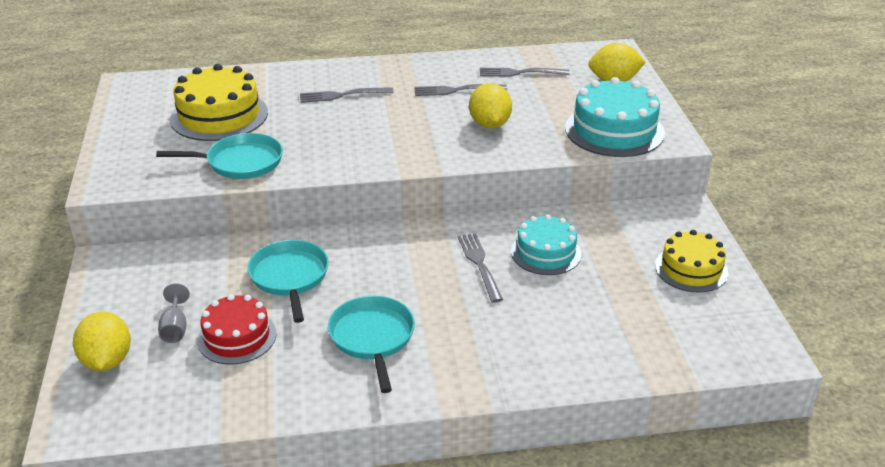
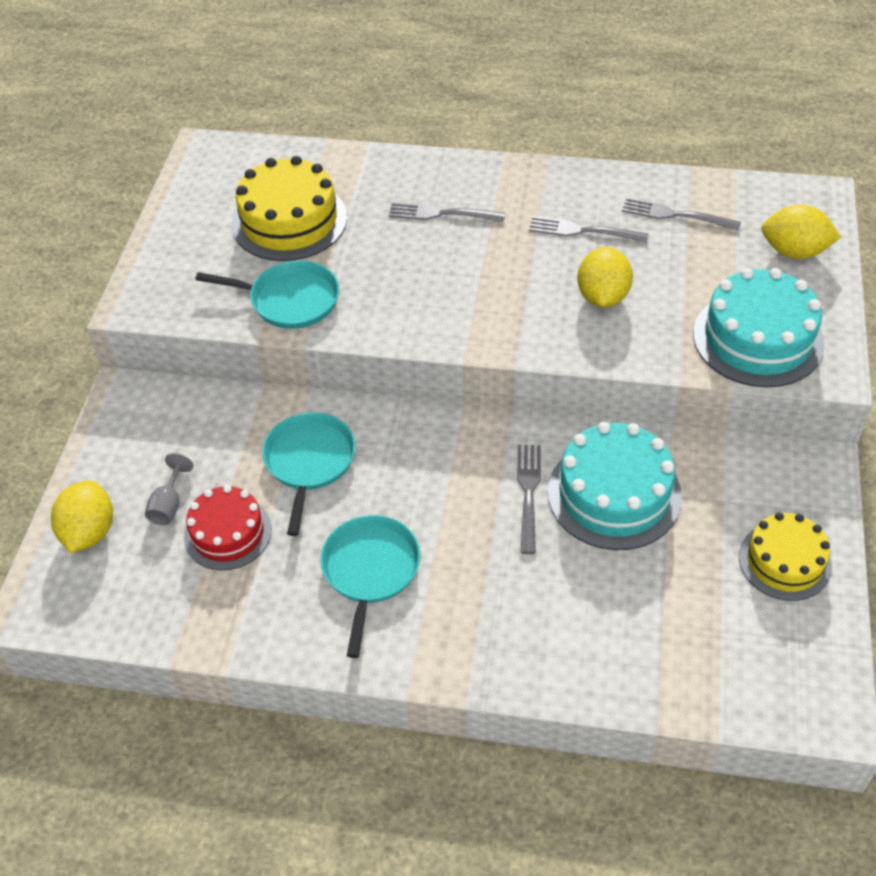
camera: 20 degrees right, 15 degrees up
turquoise cake [511,214,581,275] -> turquoise cake [548,422,682,550], size x1.54

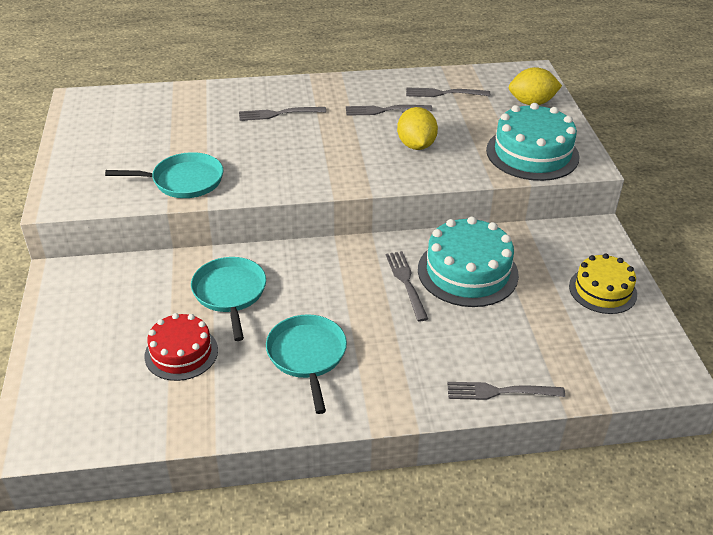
camera: 20 degrees left, 10 degrees down
yellow lemon [51,480,113,553] -> none
grey goblet [145,453,193,525] -> none
yellow cake [232,156,347,261] -> none
none -> grey fork [447,382,565,400]

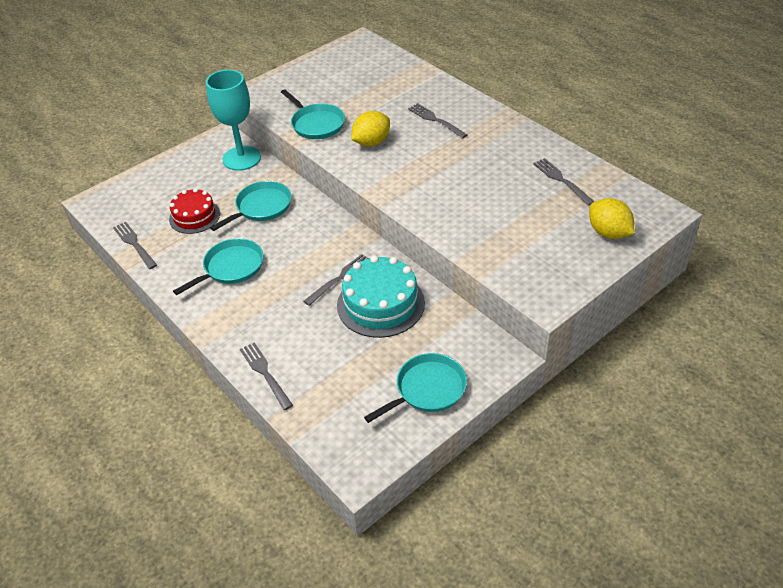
camera: 60 degrees right, 5 degrees up
grey fork [346,105,432,116] -> grey fork moved to [113,222,157,269]
yellow lemon [397,107,438,150] -> yellow lemon moved to [351,111,390,146]
turquoise cake [486,103,580,181] -> none
yellow cake [569,254,637,314] -> turquoise pan [364,353,467,423]
none -> turquoise goblet [206,70,261,171]

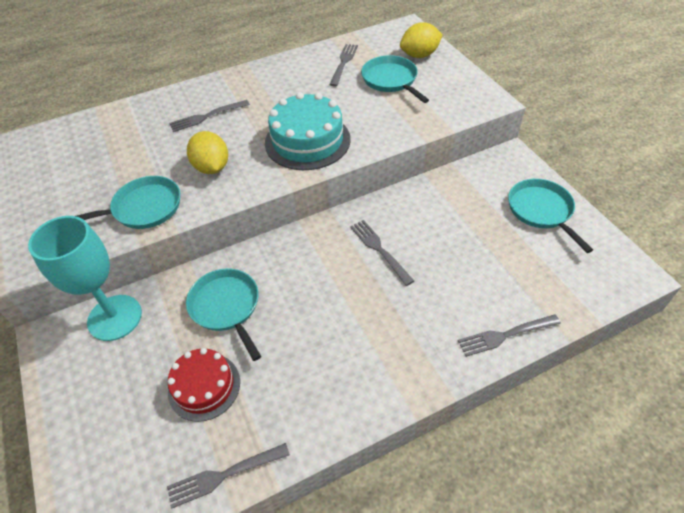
camera: 75 degrees left, 5 degrees up
turquoise pan [173,238,264,295] -> turquoise pan moved to [361,55,429,103]
turquoise cake [337,256,425,338] -> turquoise cake moved to [265,92,351,170]
grey fork [533,158,595,206] -> grey fork turned 120 degrees clockwise [329,44,358,87]

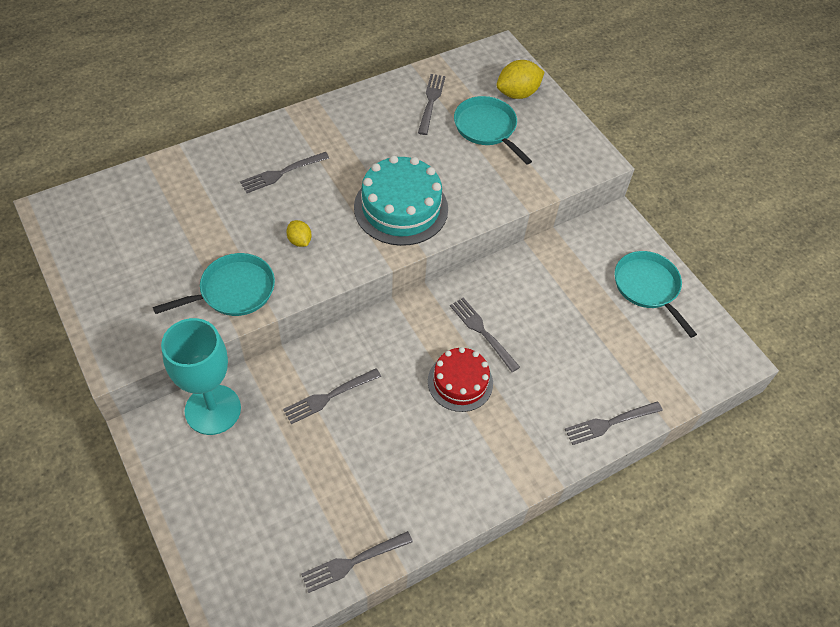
camera: 10 degrees left, 5 degrees up
red cake [168,348,240,422] -> red cake moved to [428,347,493,412]
turquoise pan [186,268,261,361] -> grey fork [283,368,381,424]
yellow lemon [187,131,228,174] -> yellow lemon [286,220,312,247], size x0.56

